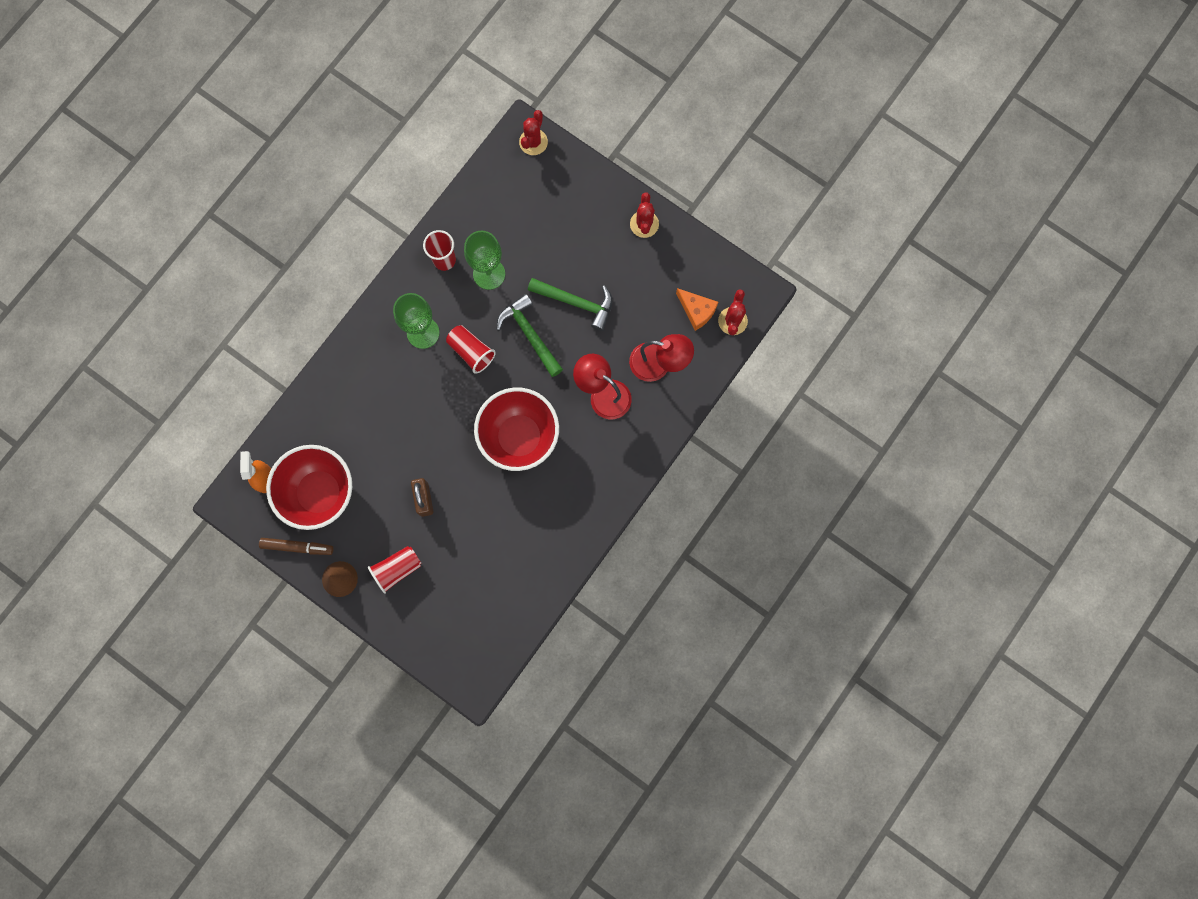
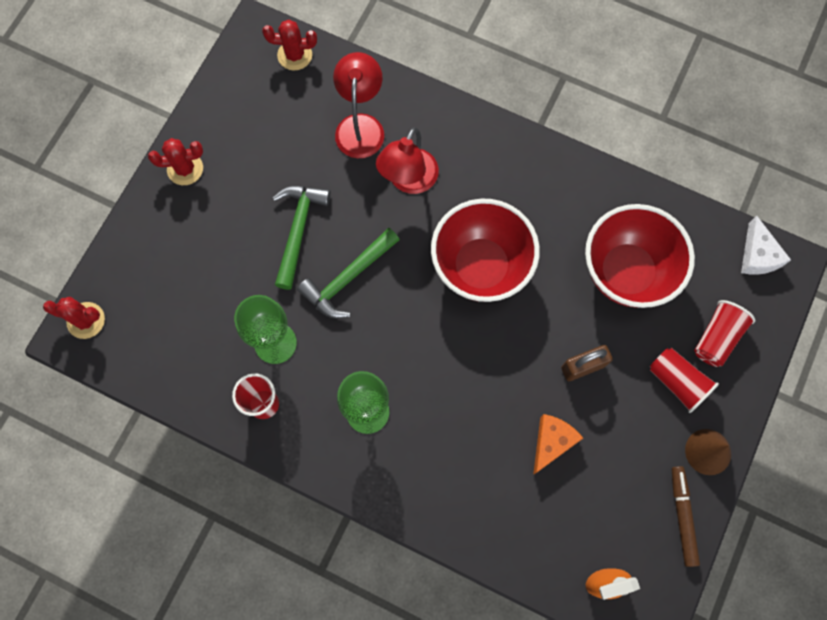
camera: 100 degrees left, 5 degrees down
red bowl [266,445,352,530] -> red bowl moved to [585,204,695,308]
red cup [446,325,496,374] -> red cup moved to [694,300,756,367]
orange cheese [676,288,718,331] -> orange cheese moved to [533,414,583,475]
none -> white cheese [741,216,791,275]

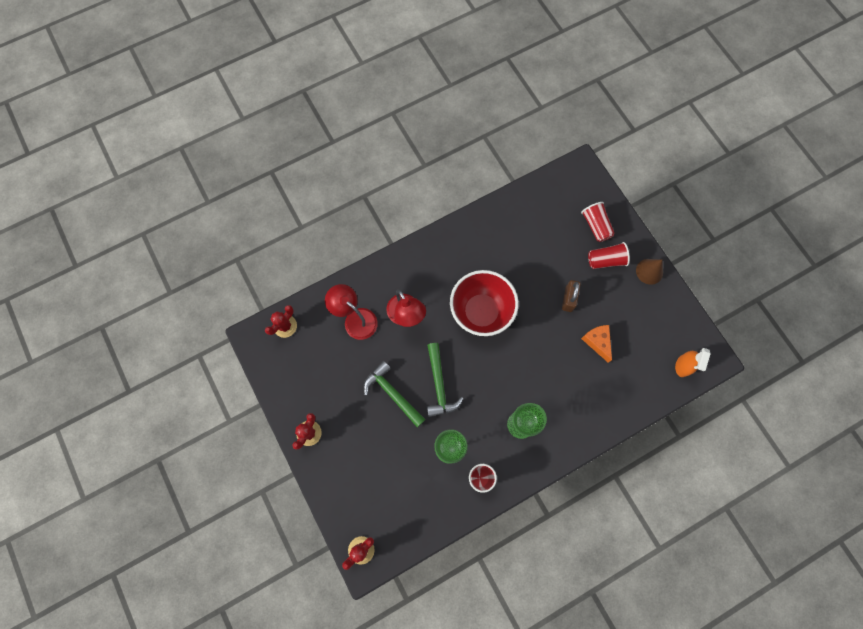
camera: 55 degrees left, 0 degrees up
red bowl [585,204,695,308] -> none
brown marker [672,466,700,567] -> none
white cheese [741,216,791,275] -> none

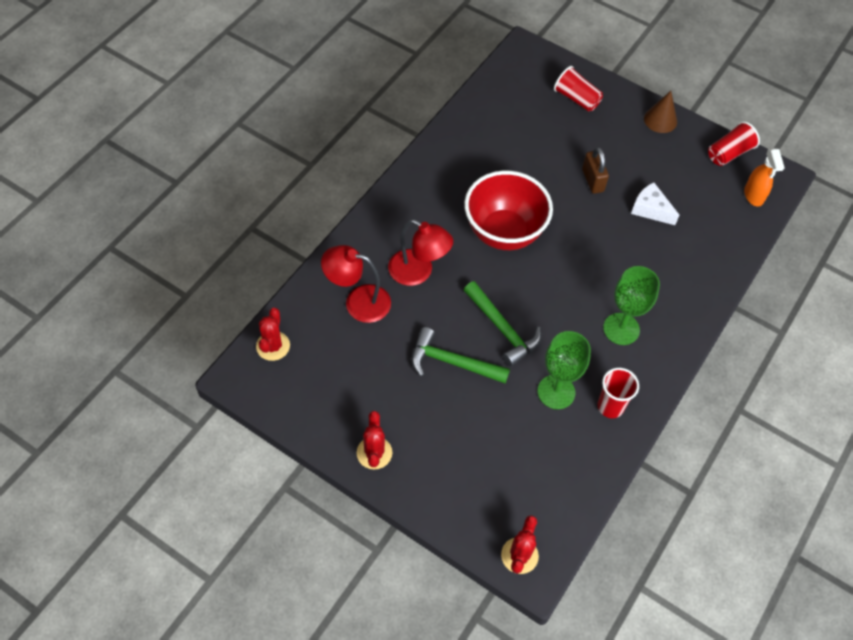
camera: 30 degrees left, 15 degrees down
orange cheese [581,325,612,363] -> white cheese [631,182,679,225]
red cup [588,242,630,269] -> red cup moved to [708,121,760,166]

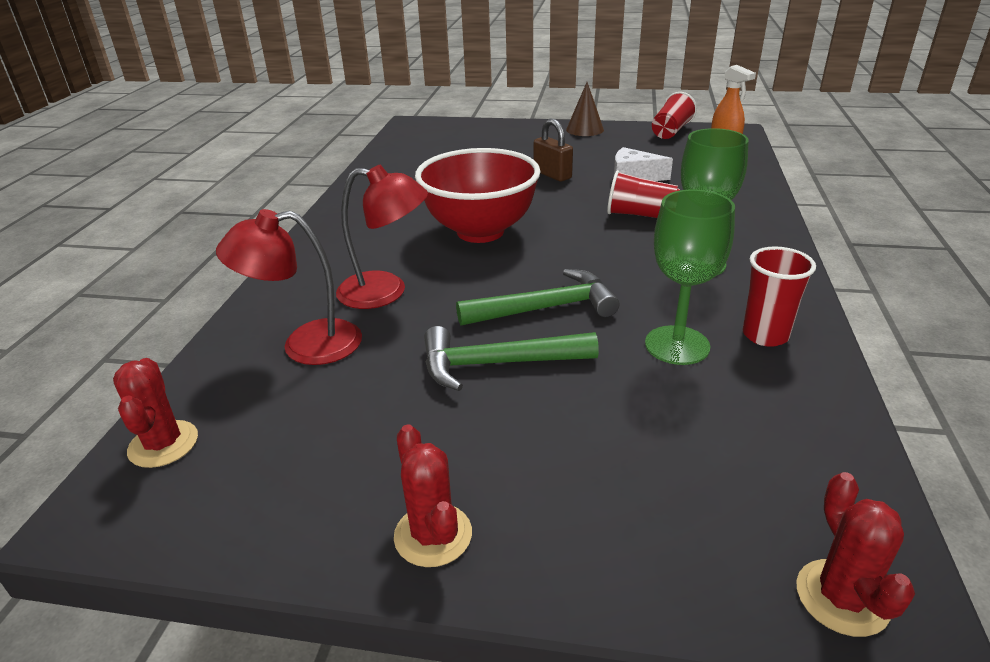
camera: 20 degrees left, 25 degrees down
green hammer [464,281,541,367] -> green hammer turned 45 degrees counterclockwise [456,269,620,326]
red cup [554,66,603,112] -> red cup moved to [607,170,680,218]

